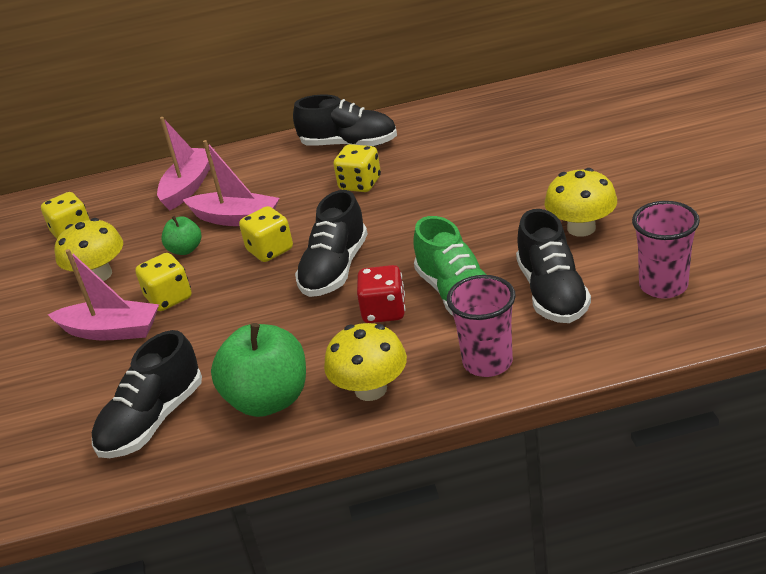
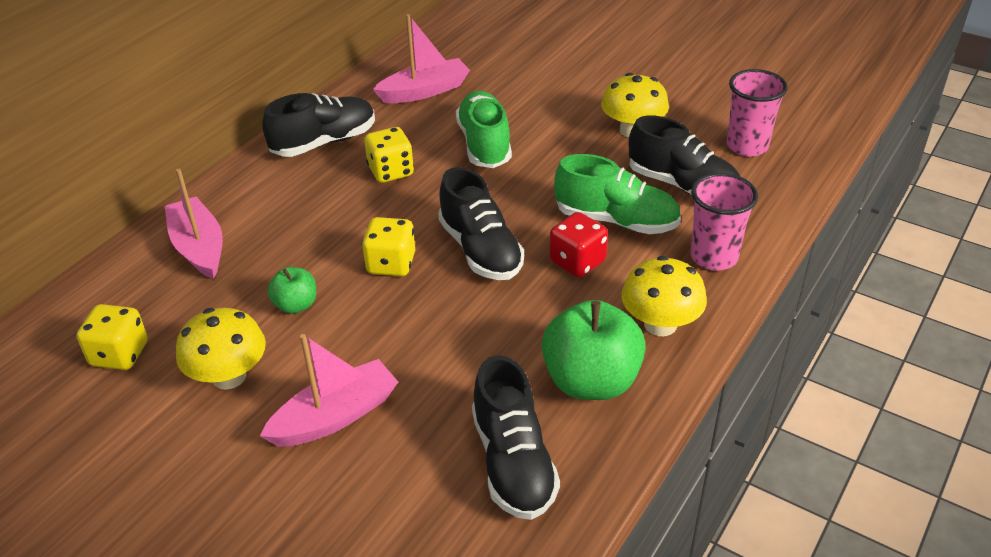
camera: 50 degrees left, 5 degrees up
yellow dice [135,253,191,311] -> none
pink boat [183,140,280,226] -> pink boat moved to [373,14,470,104]
none -> green shoe [456,91,512,168]

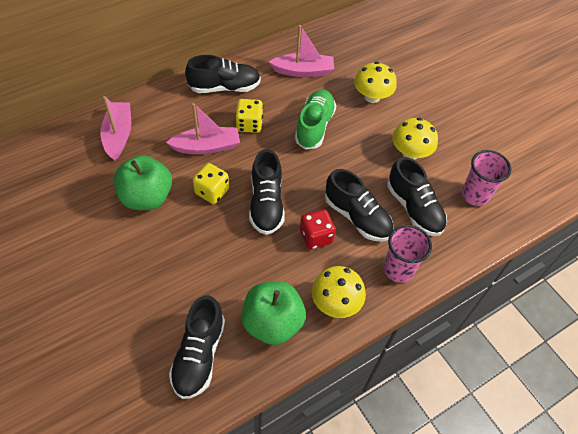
camera: 20 degrees right, 15 degrees up
yellow dice [77,304,148,370] -> none
yellow mushroom [176,308,266,390] -> yellow mushroom moved to [354,62,397,103]
pink boat [260,334,398,447] -> pink boat moved to [166,103,240,154]
green apple [268,267,316,314] -> green apple [114,155,172,210], size x1.94
green shoe [554,154,681,234] -> black shoe [325,169,394,241]

